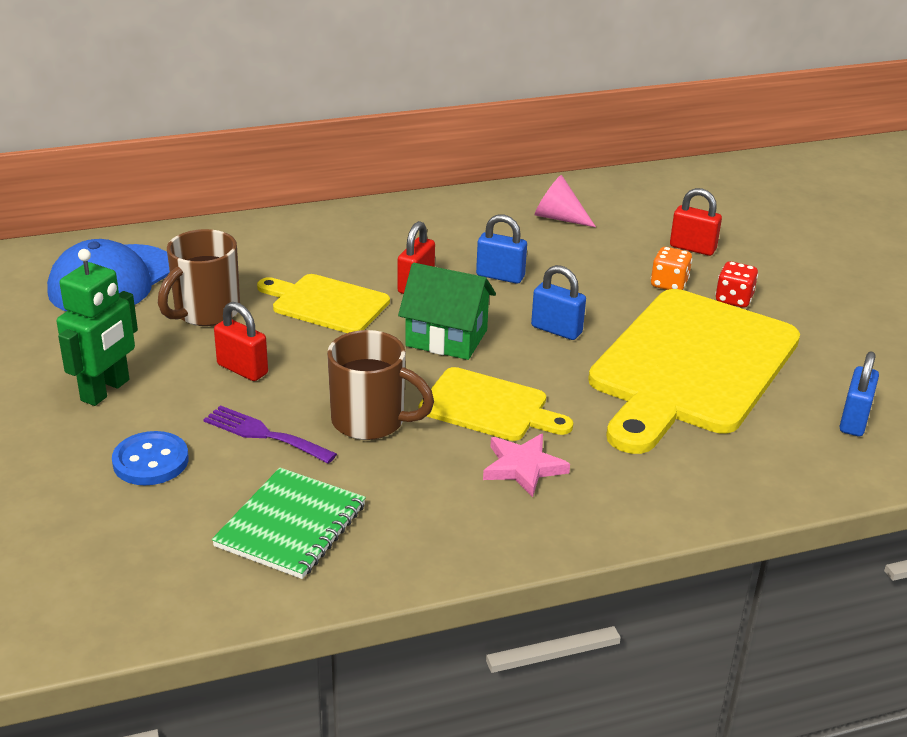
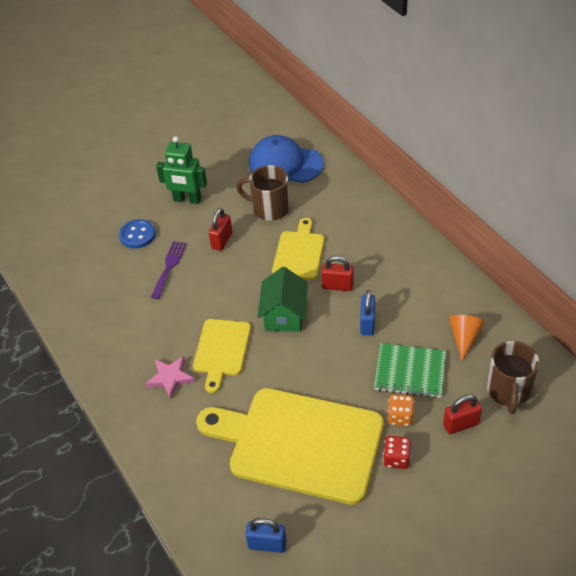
camera: 80 degrees right, 15 degrees up
green notebook [212,468,366,579] -> green notebook moved to [374,343,446,398]
brown mug [327,330,434,440] -> brown mug moved to [487,341,539,414]
blue padlock [531,265,586,340] -> none
pink cone [534,175,596,227] -> orange cone [449,315,485,361]
red padlock [670,188,722,256] -> red padlock turned 60 degrees clockwise [443,395,482,434]

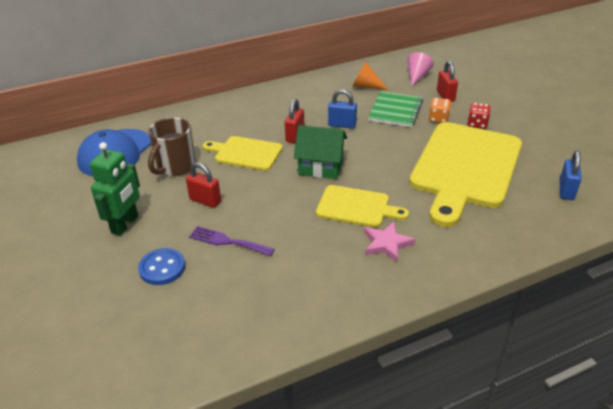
camera: 85 degrees left, 10 degrees down
brown mug [487,341,539,414] -> pink cone [407,52,434,86]

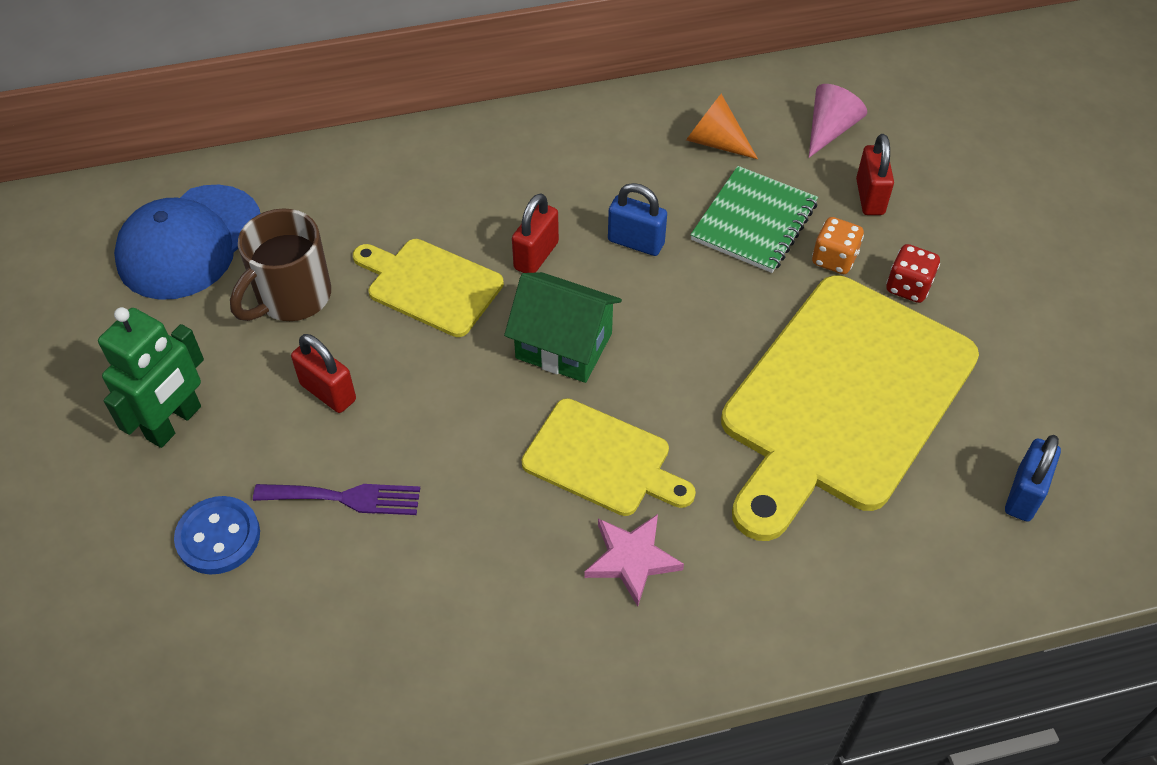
camera: 10 degrees right, 15 degrees up
purple fork [189,226,275,256] -> purple fork turned 150 degrees clockwise [253,484,420,515]

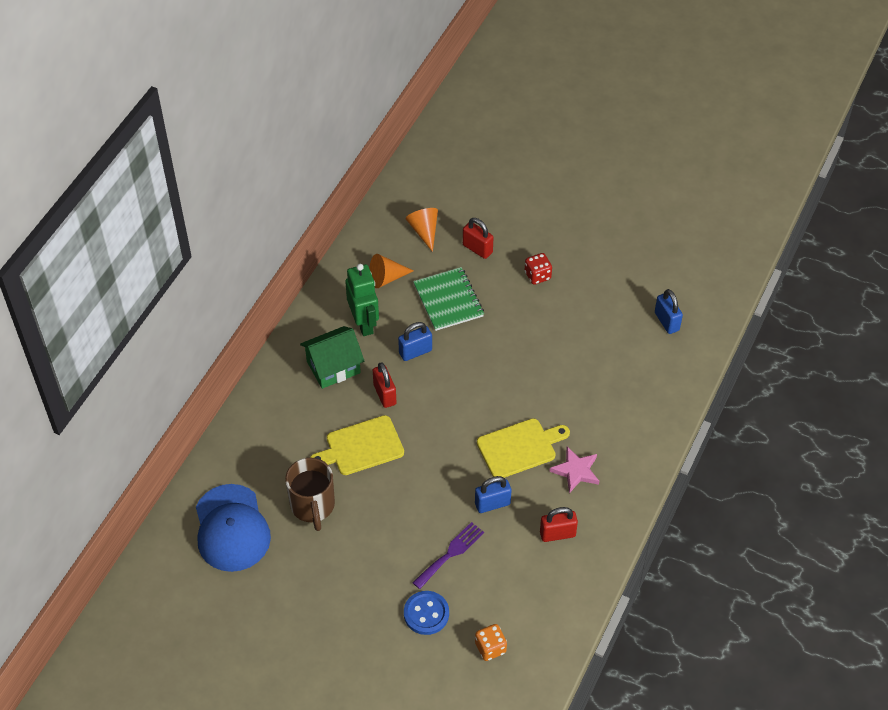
camera: 50 degrees left, 0 degrees up
green robot [98,307,204,448] -> green robot moved to [345,264,379,336]
red padlock [291,334,356,413] -> red padlock moved to [540,507,578,542]
green house [504,272,622,383] -> green house moved to [300,326,364,389]
yellow cutting board [721,275,979,541] -> none
pink cone [809,84,867,158] -> orange cone [406,208,438,252]
orange dice [812,217,864,274] -> orange dice moved to [475,624,507,661]
none -> blue padlock [475,476,512,513]

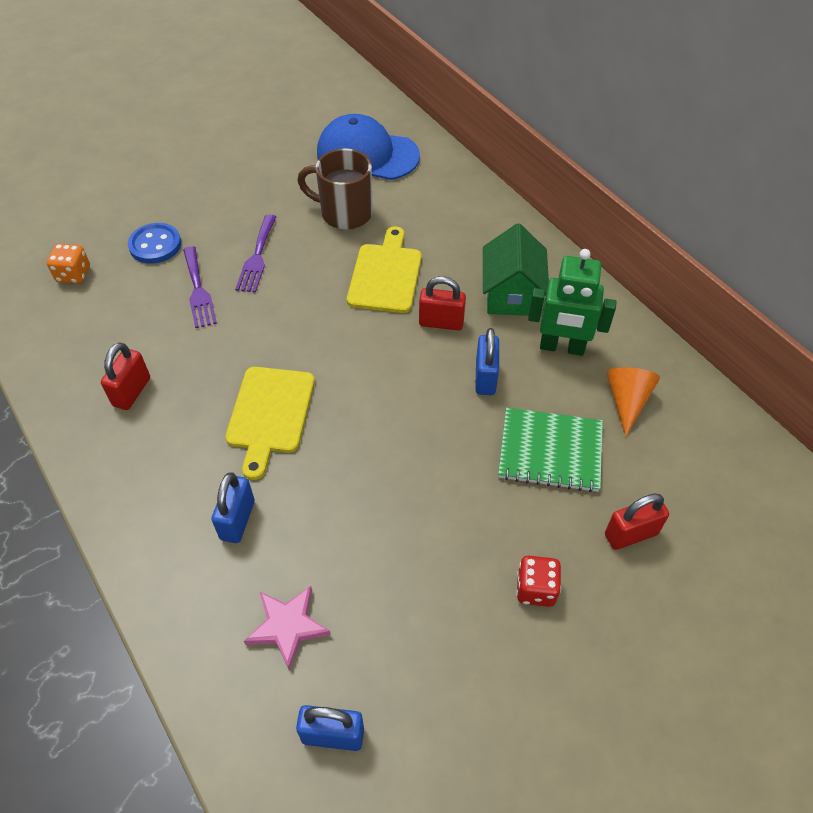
camera: 120 degrees right, 0 degrees up
orange cone [406,208,438,252] -> none
blue padlock [475,476,512,513] -> blue padlock moved to [212,472,255,543]
pink star [549,447,599,493] -> pink star moved to [244,586,331,671]
none -> purple fork [235,214,276,293]

